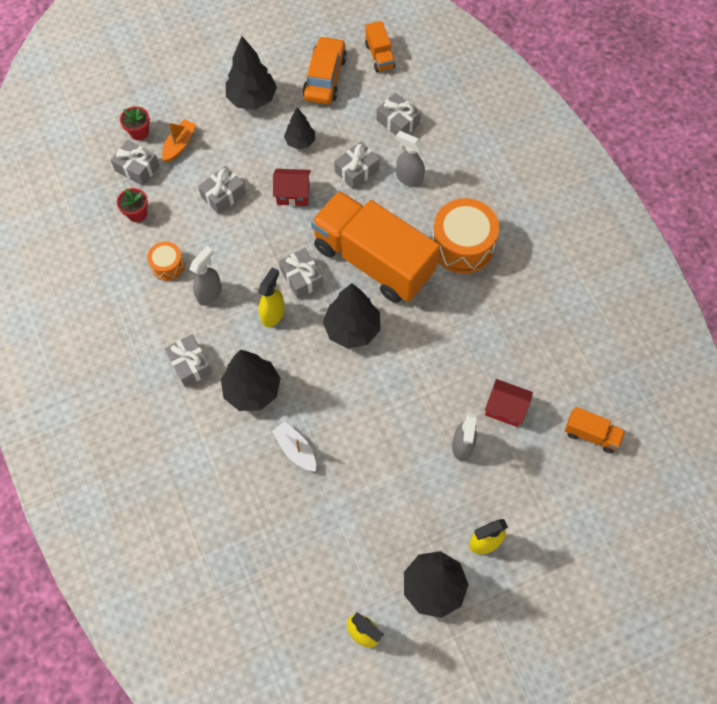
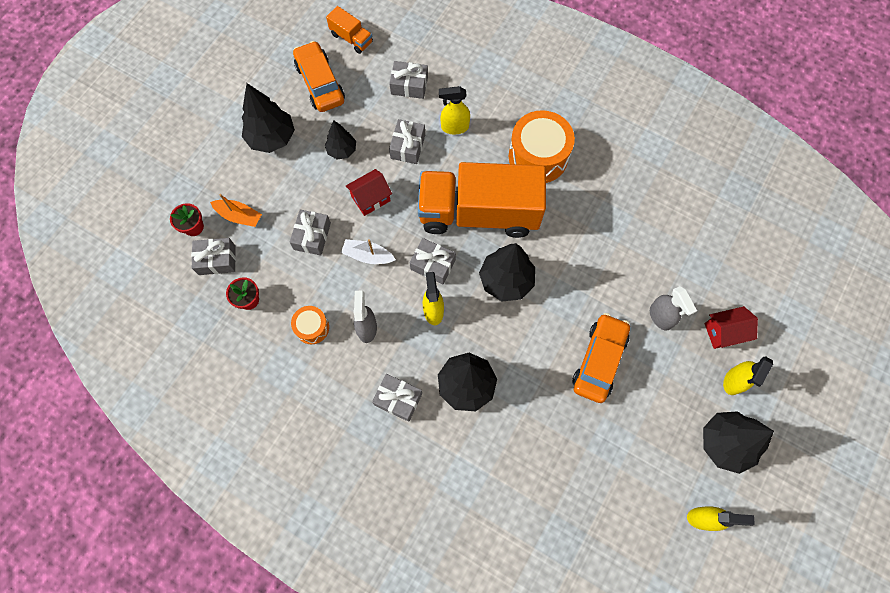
camera: 35 degrees left, 5 degrees up
orange boat [162,119,197,163] -> orange boat turned 120 degrees clockwise [210,194,262,227]
white boat [272,422,316,472] -> white boat moved to [341,239,396,264]
grey spray bottle [396,131,425,187] -> yellow spray bottle [439,86,470,134]
red house [485,379,533,427] -> red house moved to [704,306,758,349]
orange truck [565,407,625,453] -> none
none -> orange car [572,313,630,403]

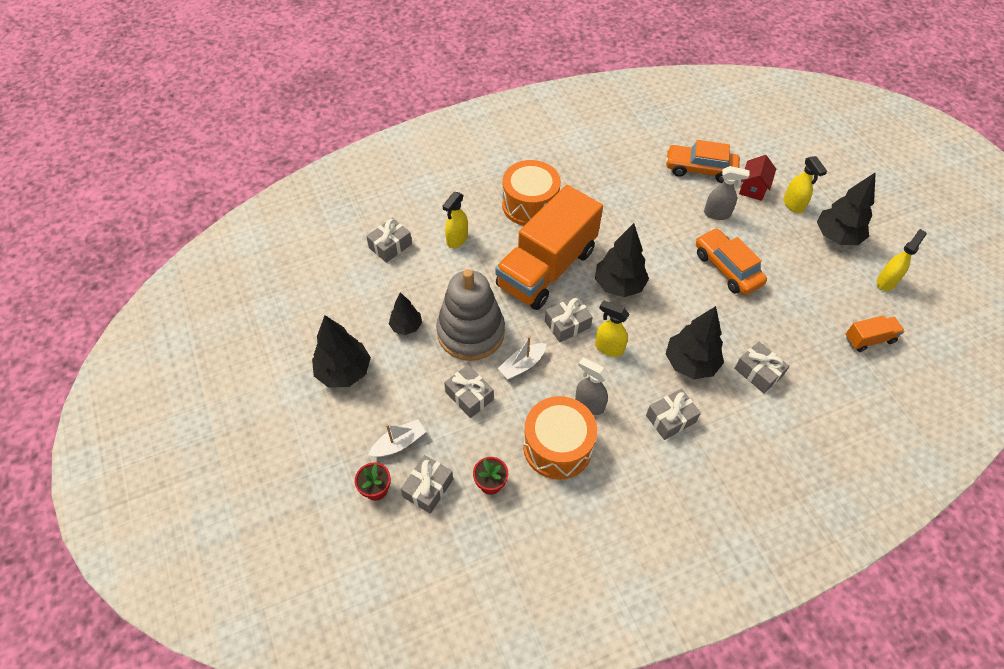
camera: 55 degrees left, 15 degrees down
orange boat [210,194,262,227] -> white boat [368,419,426,457]
orange drum [291,306,329,344] -> orange drum [523,396,597,480], size x1.91
orange car [293,41,345,112] -> orange car moved to [666,140,740,183]
orange truck [326,6,373,54] -> orange truck moved to [846,315,904,352]
red house [346,169,392,216] -> grey stacking toy [436,269,505,361]
grey gift [389,119,425,164] -> grey gift moved to [734,342,789,393]

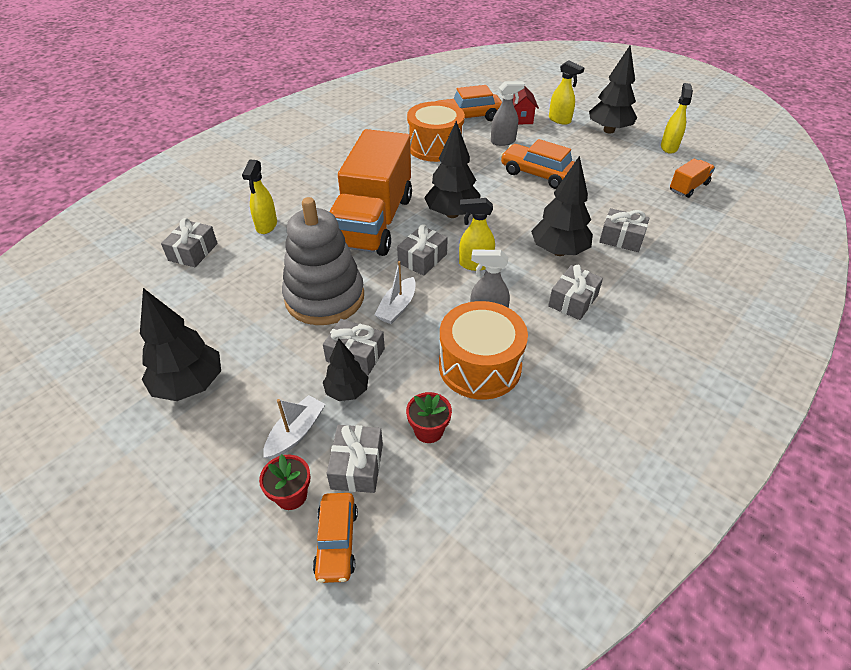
camera: 25 degrees left, 10 degrees down
black tree [389,292,422,335] -> black tree moved to [323,338,368,401]
orange drum [502,160,561,226] -> orange drum moved to [407,101,465,162]
none -> orange car [313,493,358,583]

